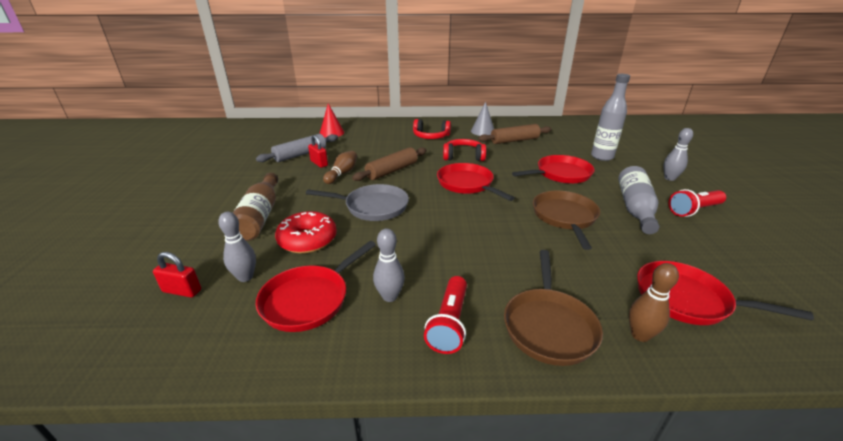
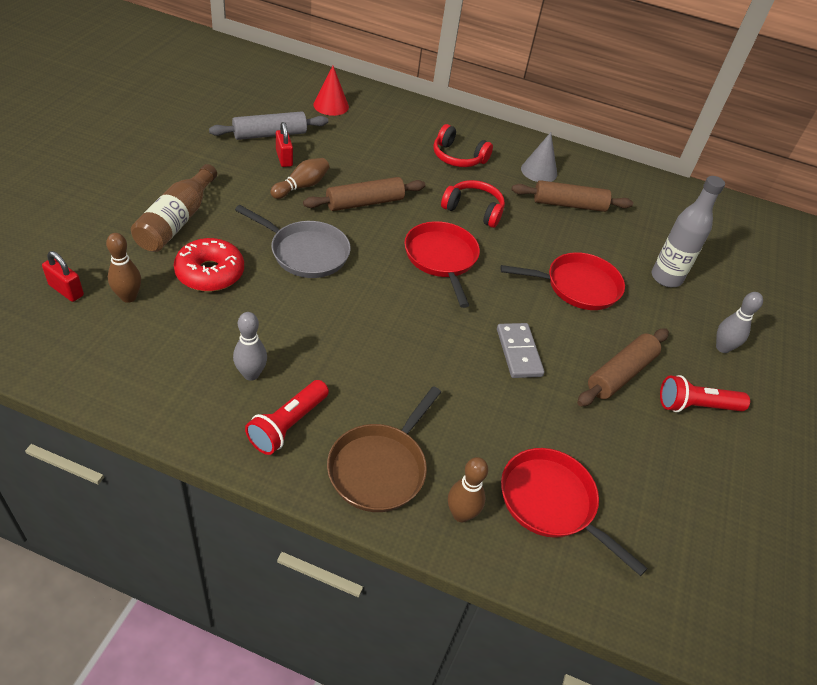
camera: 15 degrees right, 15 degrees up
grey bowling pin [218,212,256,282] -> brown bowling pin [106,233,141,303]
red pan [256,241,376,332] -> none
brown pan [533,191,600,250] -> grey domino [497,323,544,378]
grey bottle [618,166,659,234] -> brown rolling pin [577,329,669,407]

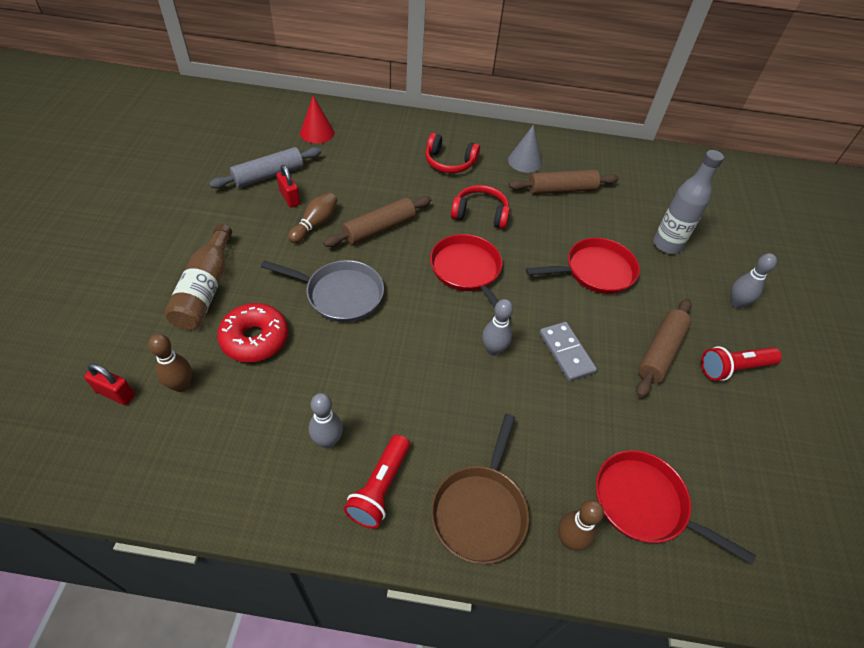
camera: 10 degrees left, 5 degrees up
none -> grey bowling pin [482,299,513,356]

